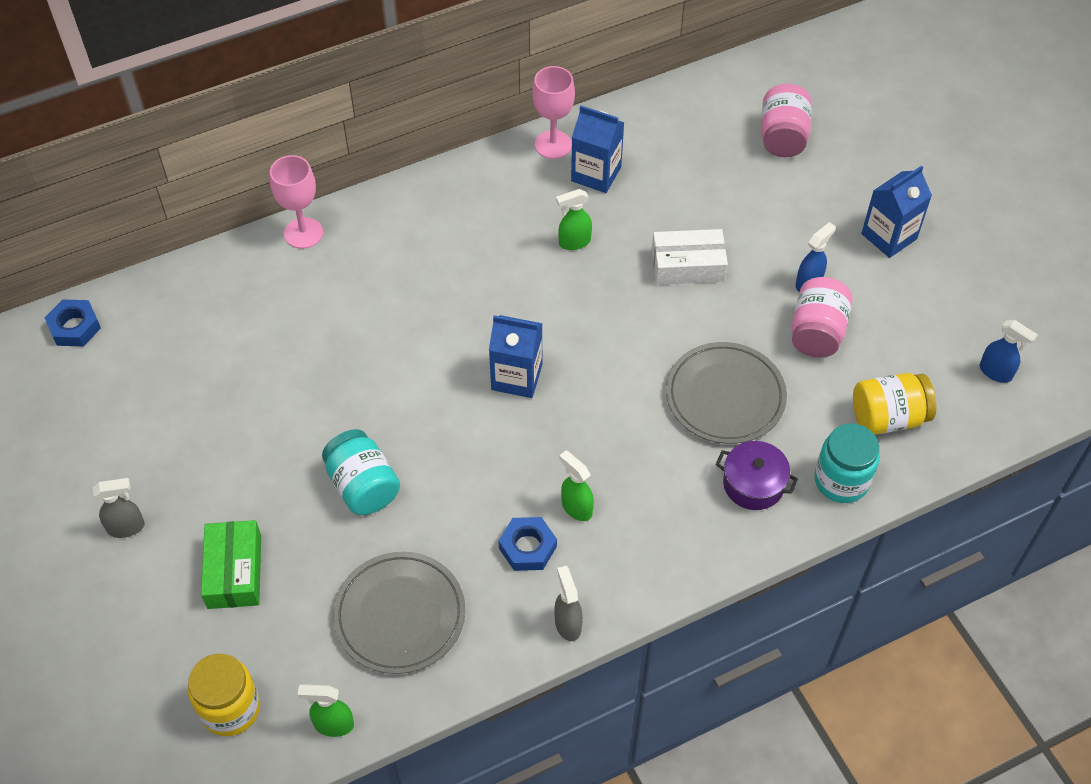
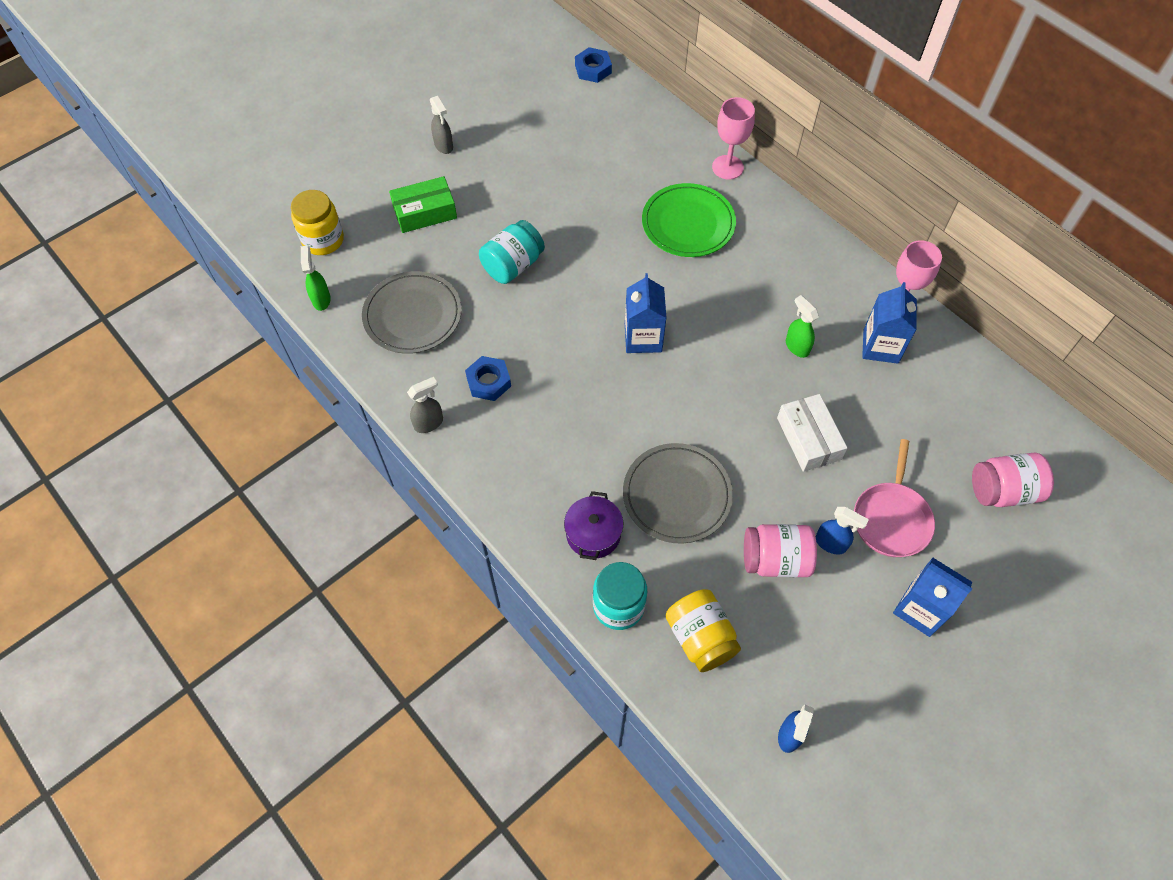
camera: 75 degrees right, 5 degrees up
green spray bottle [559,450,594,521] -> none
none -> green plate [642,183,736,257]
none -> pink pan [854,439,935,557]

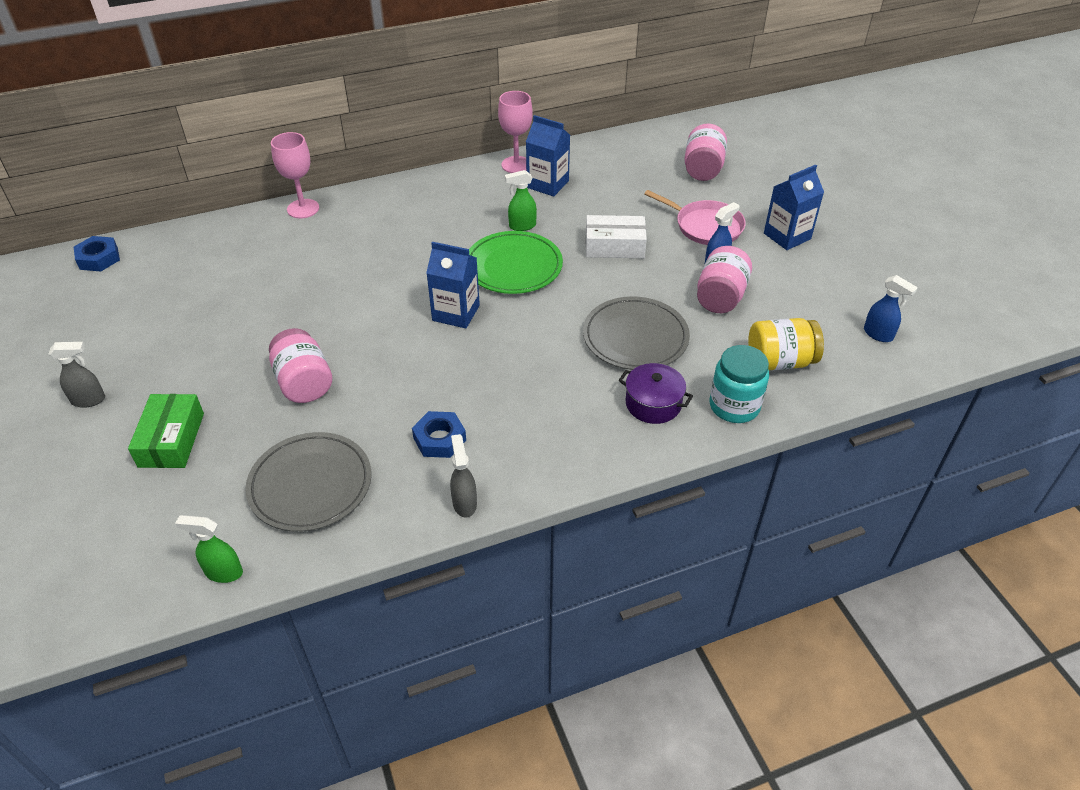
camera: 70 degrees left, 15 degrees down
yellow jar [291,190,344,255] -> none
turquoise jar [479,220,545,284] -> pink jar [269,328,332,403]
green plate [642,183,736,257] -> green plate moved to [469,231,563,294]

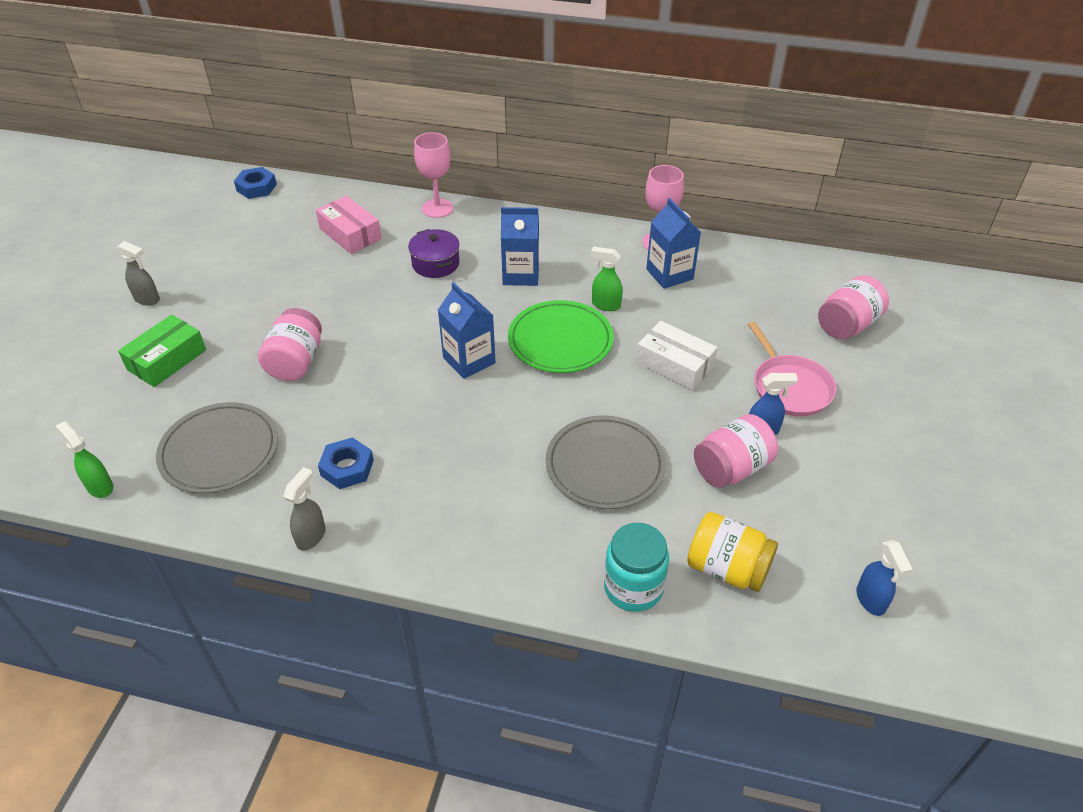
camera: 35 degrees right, 0 degrees up
purple pot [619,363,693,424] -> purple pot moved to [408,229,460,278]
blue carton [764,164,824,250] -> blue carton moved to [501,207,539,286]
none -> pink box [316,196,382,254]

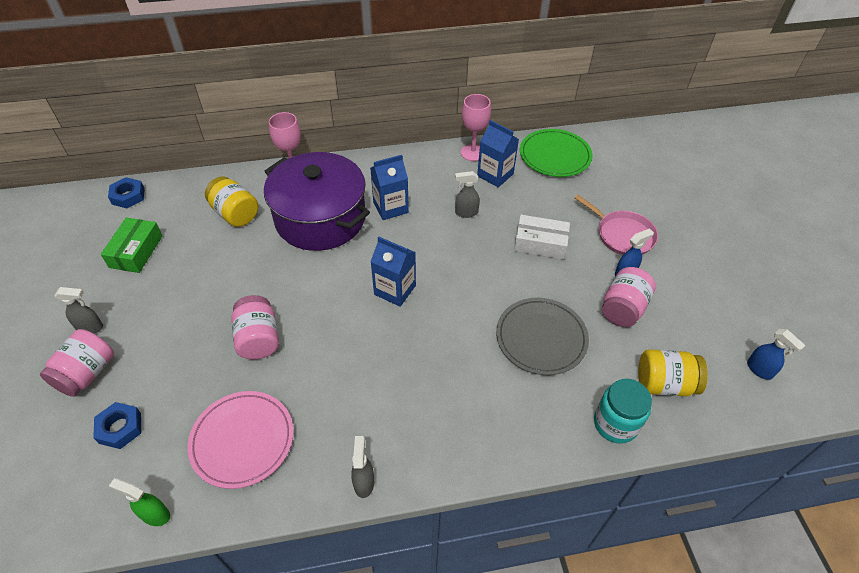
camera: 25 degrees left, 5 degrees up
green box [118,315,206,387] -> green box moved to [101,217,162,273]
grey plate [156,402,278,493] -> pink plate [187,391,293,489]
pink box [316,196,382,254] -> yellow jar [205,177,258,227]
blue nut [318,437,374,489] -> blue nut moved to [93,402,141,449]
purple pot [408,229,460,278] -> purple pot [264,152,370,251], size x2.32
green plate [508,300,614,373] -> green plate moved to [520,129,593,177]
green spray bottle [591,247,623,311] -> grey spray bottle [455,171,480,218]
pink jar [818,275,889,340] -> pink jar moved to [40,329,114,397]

